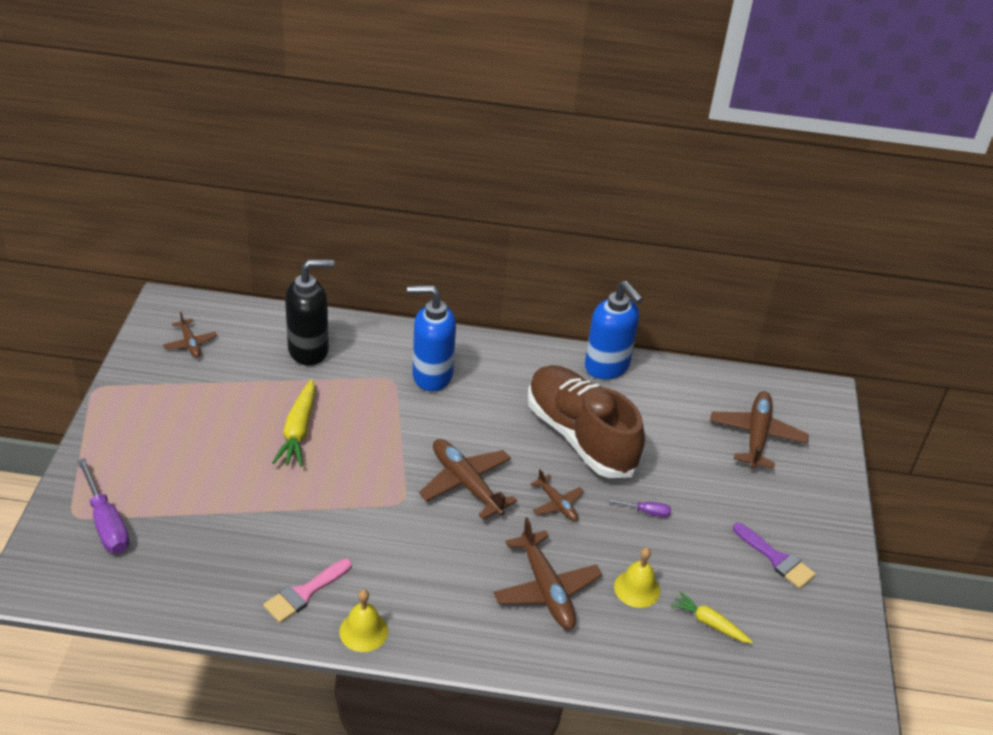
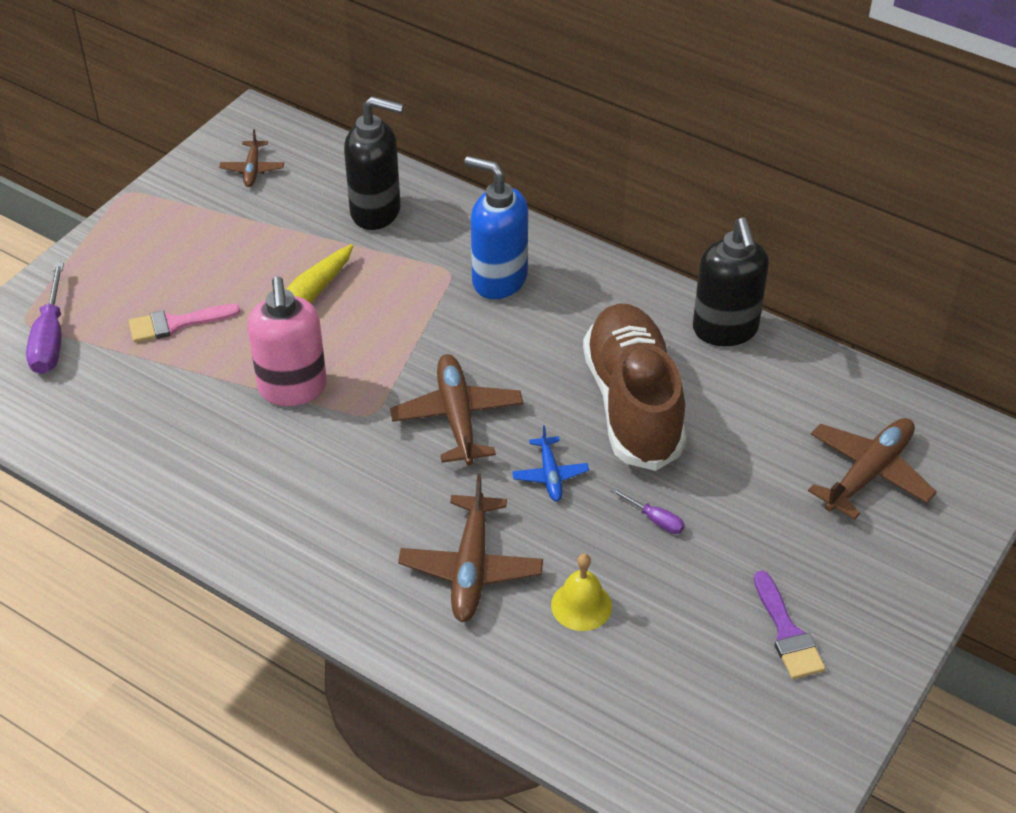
camera: 30 degrees right, 5 degrees up
pink brush [263,559,352,623] -> pink brush moved to [129,304,240,343]
yellow bell [339,589,388,652] -> none
brown plane [531,469,584,521] -> blue plane [512,425,589,501]
blue soap dispenser [585,281,643,379] -> black soap dispenser [693,217,769,346]
yellow carrot [671,592,753,643] -> none
none -> pink soap dispenser [247,277,327,406]

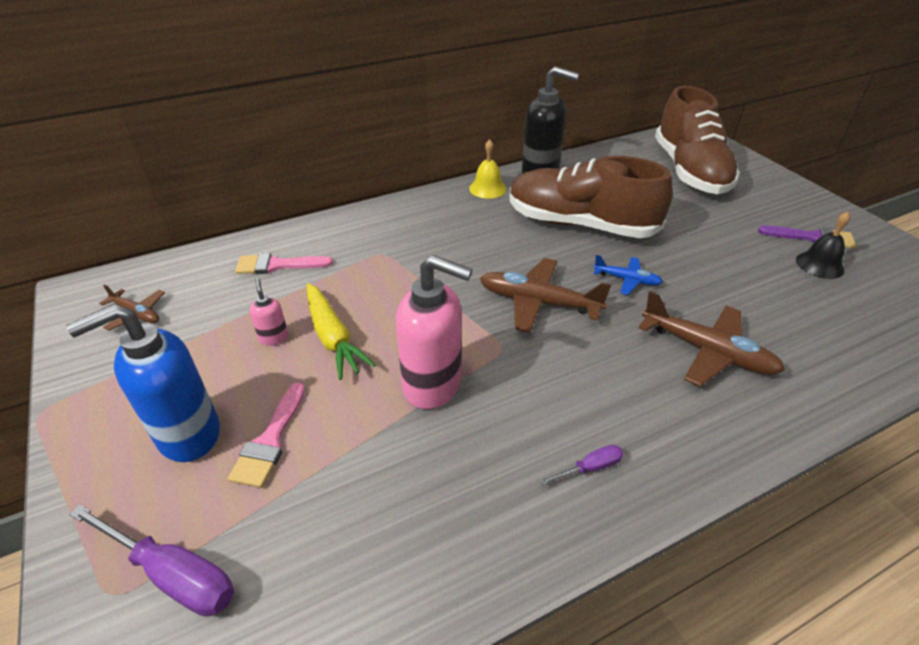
camera: 60 degrees left, 5 degrees down
black soap dispenser [344,96,403,230] -> pink brush [235,253,333,274]
blue soap dispenser [464,156,528,299] -> blue soap dispenser moved to [66,304,220,462]
yellow bell [551,554,612,631] -> yellow bell moved to [469,139,507,199]
purple screwdriver [610,488,685,534] -> purple screwdriver moved to [539,445,623,485]
brown plane [808,418,937,520] -> brown shoe [655,86,740,194]
none -> pink soap dispenser [249,278,288,346]
none -> black bell [796,211,850,279]

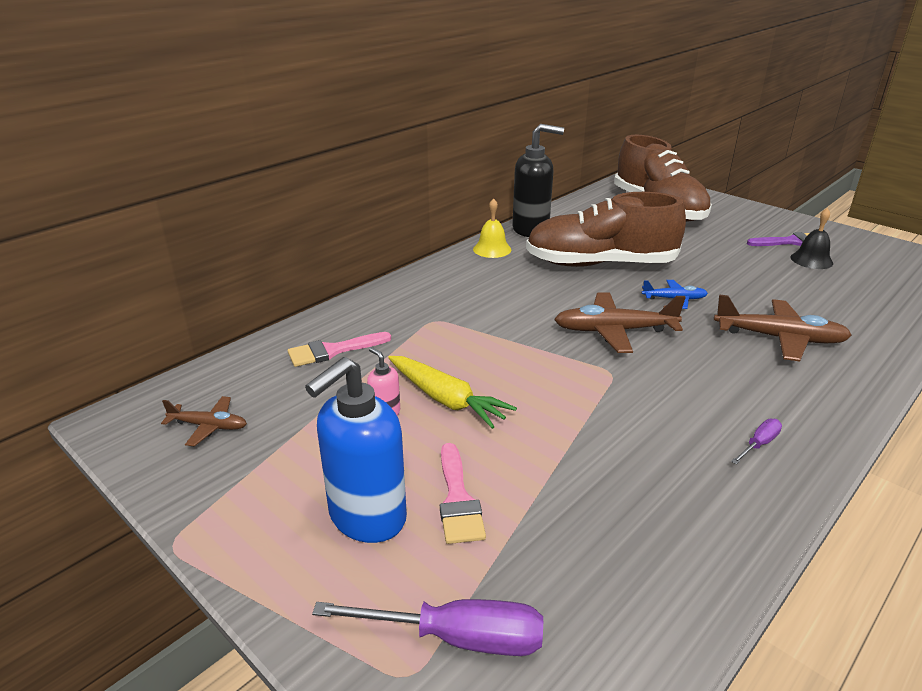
camera: 20 degrees left, 10 degrees down
pink soap dispenser [396,255,472,409] -> none

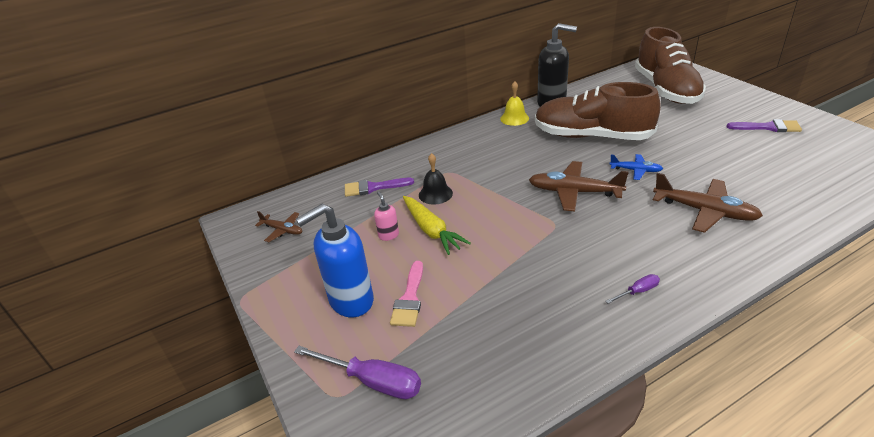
camera: 20 degrees right, 5 degrees up
pink brush [288,332,391,367] -> purple brush [345,178,414,197]
black bell [791,208,833,269] -> black bell moved to [419,153,453,205]

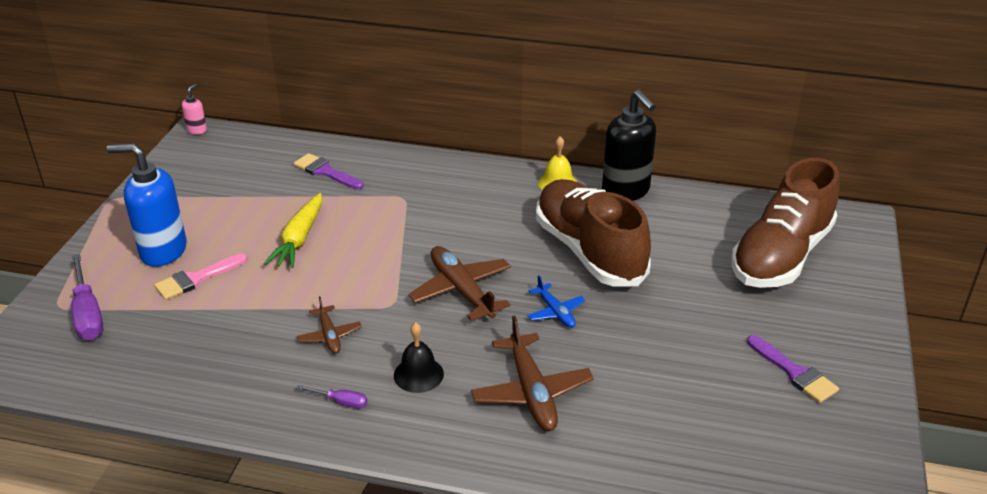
camera: 40 degrees right, 0 degrees up
brown plane [255,211,302,242] -> brown plane moved to [296,296,362,354]
pink soap dispenser [374,191,399,241] -> pink soap dispenser moved to [182,84,207,134]
black bell [419,153,453,205] -> black bell moved to [394,322,444,393]

